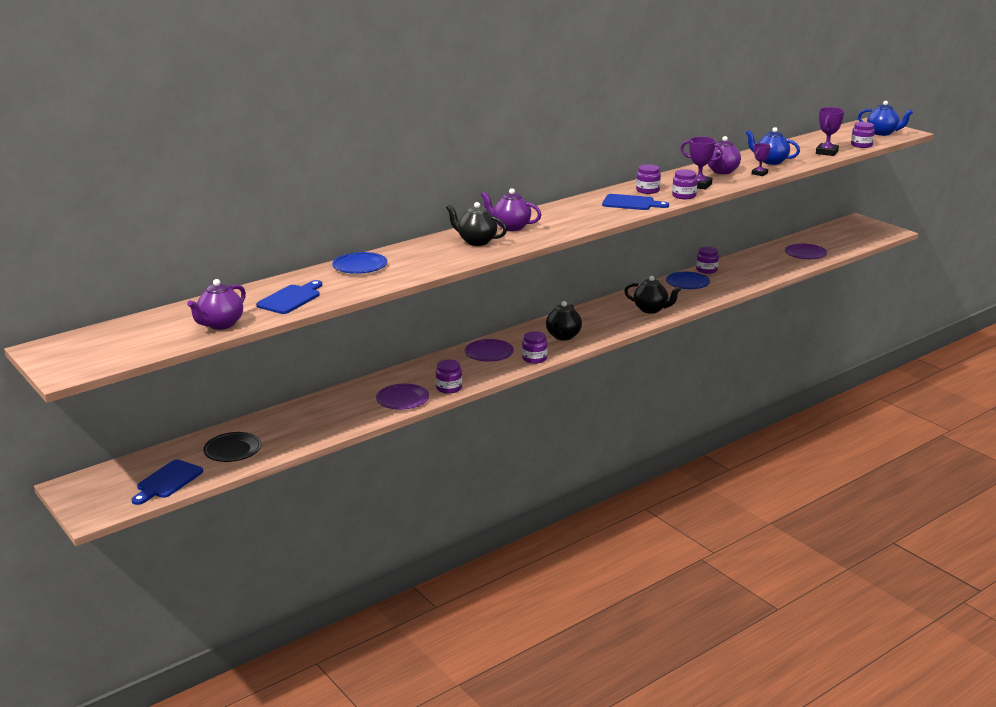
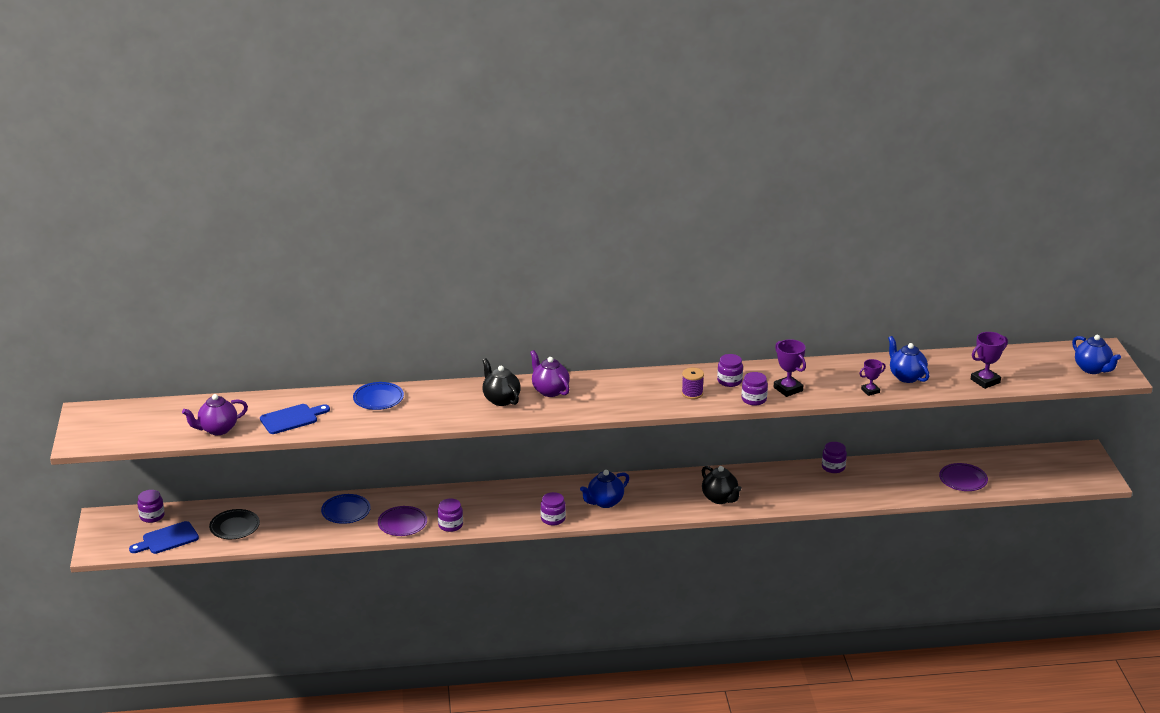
camera: 30 degrees right, 5 degrees up
purple plate [465,339,514,362] -> none
black teapot [546,301,582,341] -> blue teapot [580,470,629,508]
blue cutting board [602,194,669,210] -> purple spool [682,368,704,399]
blue plate [666,272,710,289] -> blue plate moved to [321,494,371,524]
purple teapot [708,136,741,174] -> none
purple jar [851,122,875,148] -> purple jar moved to [137,490,165,523]

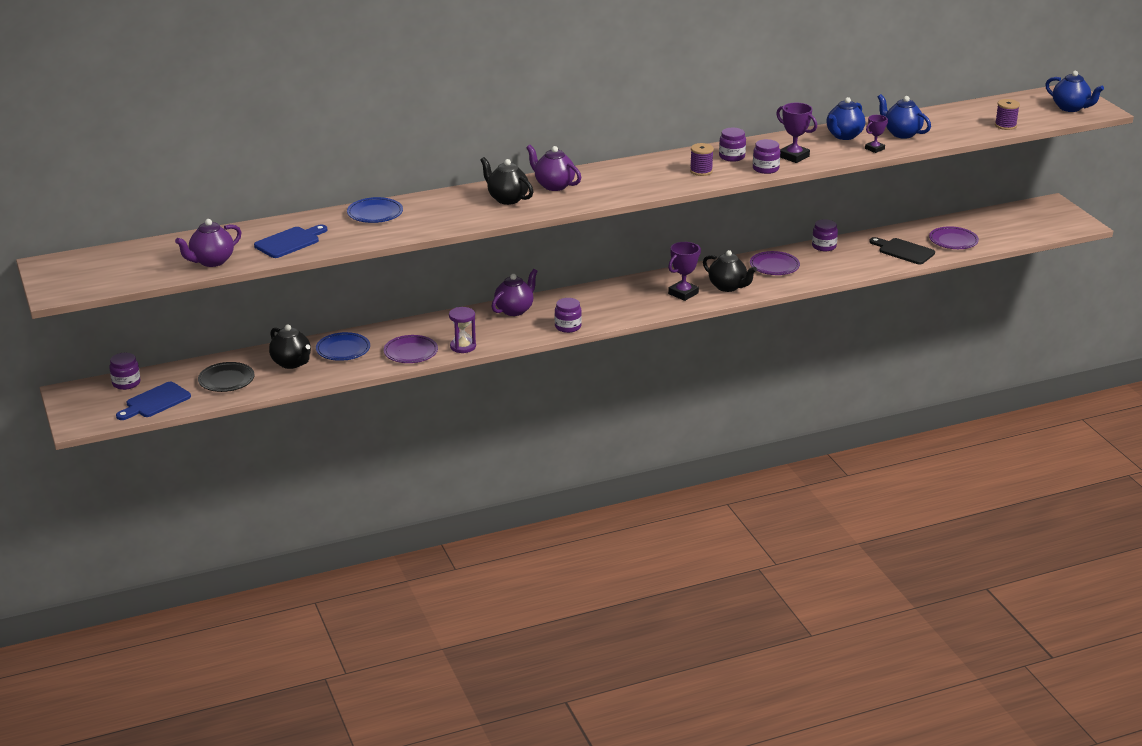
camera: 15 degrees left, 0 degrees up
purple jar [438,498,463,532] -> purple hourglass [449,307,476,353]
blue teapot [580,470,629,508] -> blue teapot moved to [827,97,865,140]
purple trophy [971,332,1008,389] -> purple trophy moved to [668,242,701,301]
none -> black teapot [269,324,311,369]
none -> purple teapot [491,269,538,316]
none -> purple plate [750,251,800,275]
none -> black cutting board [869,237,935,264]
none -> purple spool [995,99,1020,130]

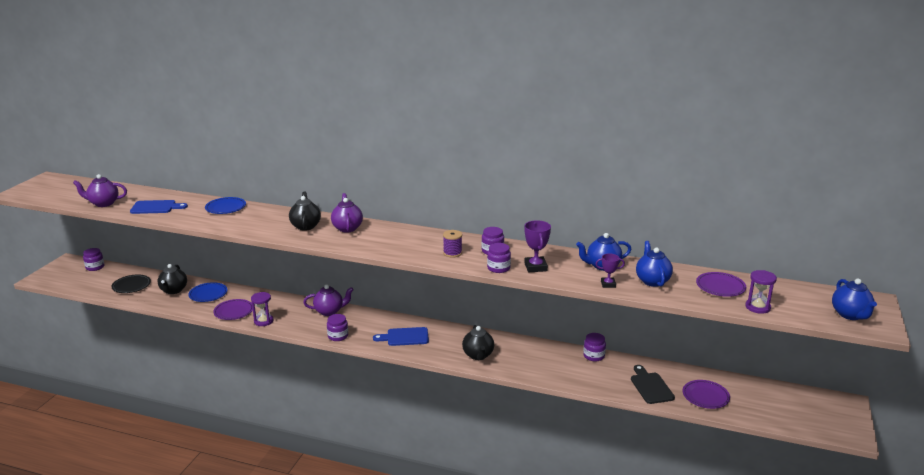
camera: 40 degrees right, 5 degrees down
blue cutting board [116,382,191,420] -> blue cutting board moved to [373,327,429,346]
purple trophy [668,242,701,301] -> none
purple plate [750,251,800,275] -> purple plate moved to [696,272,746,297]
purple spool [995,99,1020,130] -> purple hourglass [745,270,777,314]

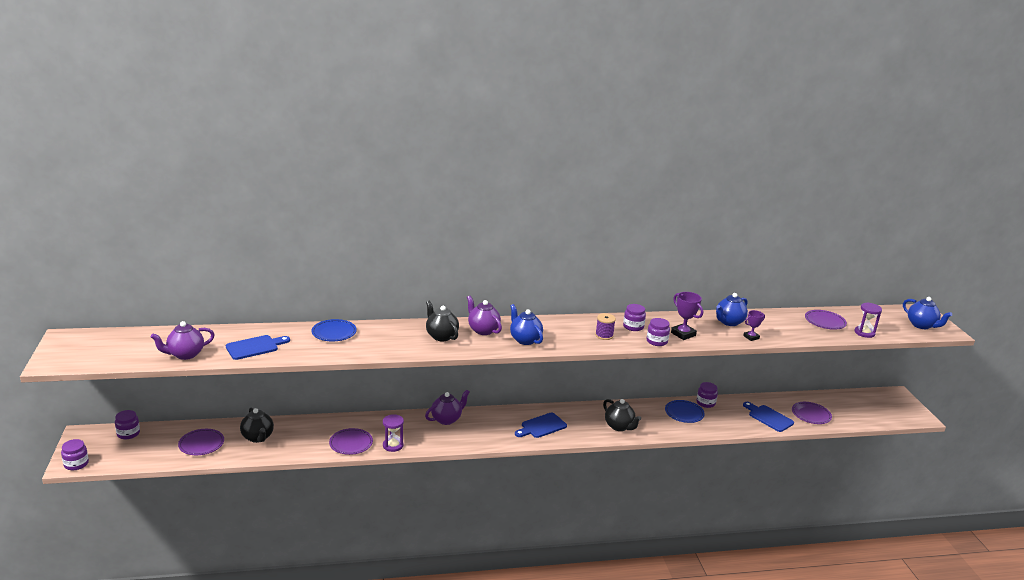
camera: 30 degrees left, 0 degrees up
black plate [112,274,151,293] -> purple plate [178,429,224,455]
blue plate [188,282,227,302] -> blue plate moved to [665,400,705,423]
purple jar [327,314,348,341] -> purple jar moved to [61,439,89,470]
black cutting board [631,365,675,404] -> blue cutting board [743,402,794,432]
blue teapot [636,241,673,287] -> blue teapot moved to [510,304,543,345]

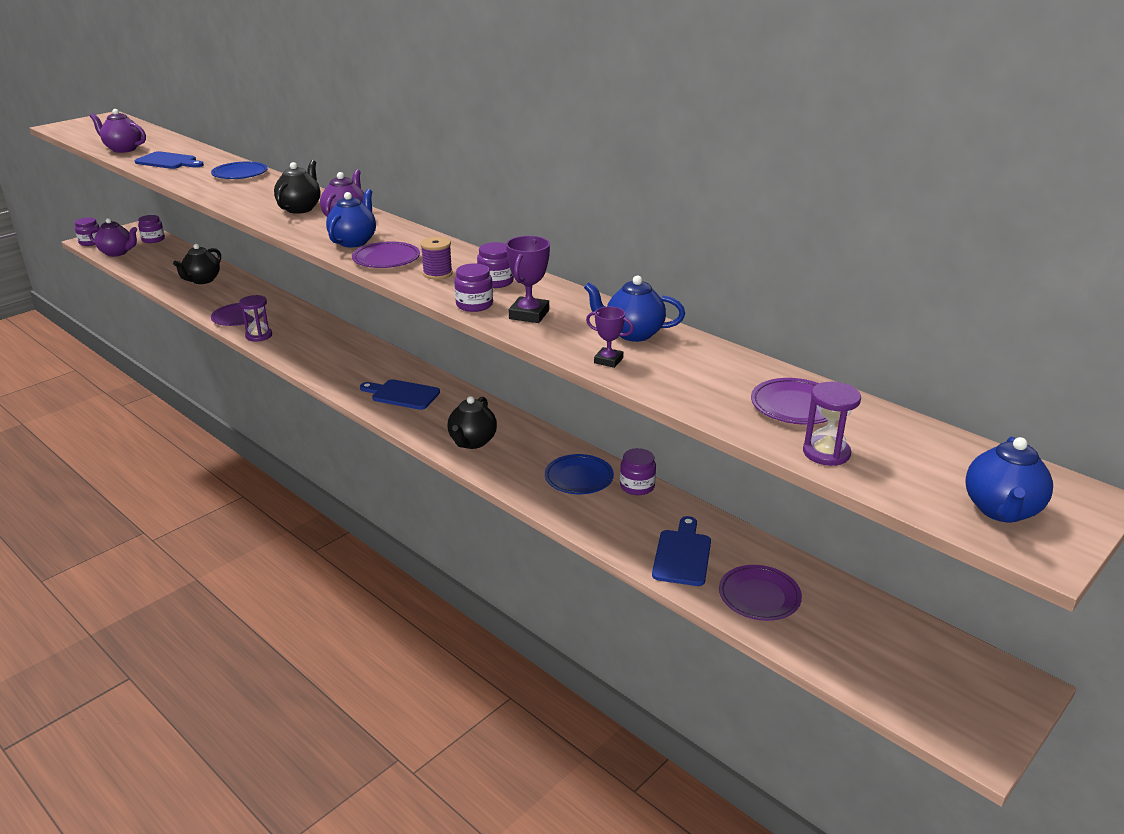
camera: 55 degrees right, 5 degrees up
purple plate [178,429,224,455] -> purple plate moved to [352,241,420,268]
purple teapot [425,390,470,425] -> purple teapot moved to [88,218,137,257]

